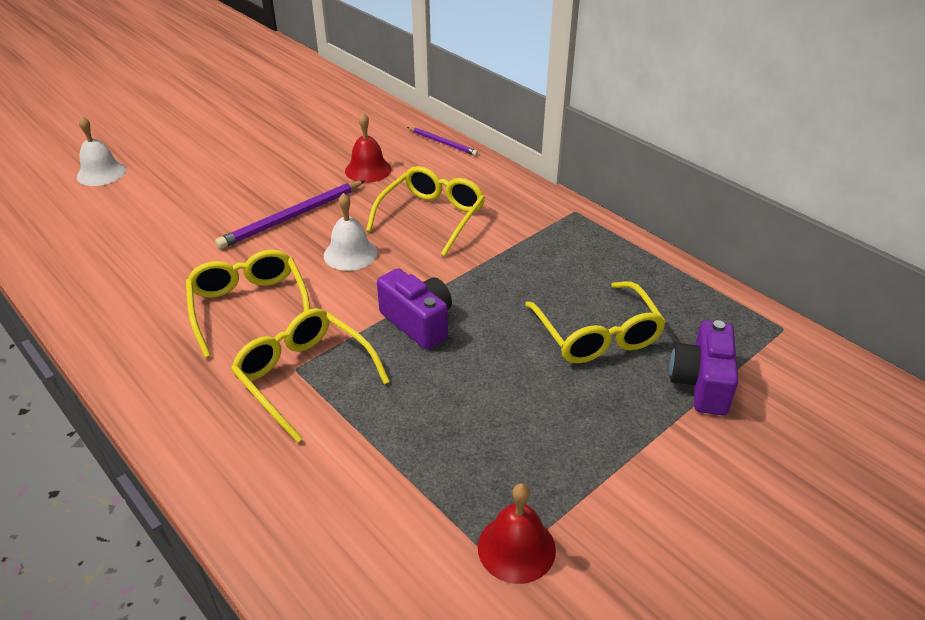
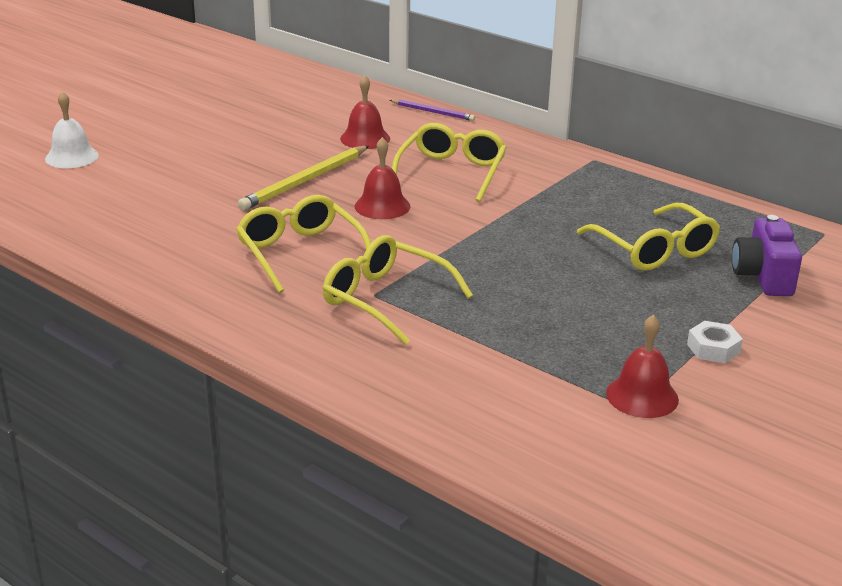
camera: 10 degrees left, 10 degrees down
purple pencil [215,180,365,249] -> yellow pencil [238,146,369,210]
white bell [324,193,377,271] -> red bell [355,137,410,219]
purple camera [377,268,452,349] -> none
none -> white nut [687,321,743,363]

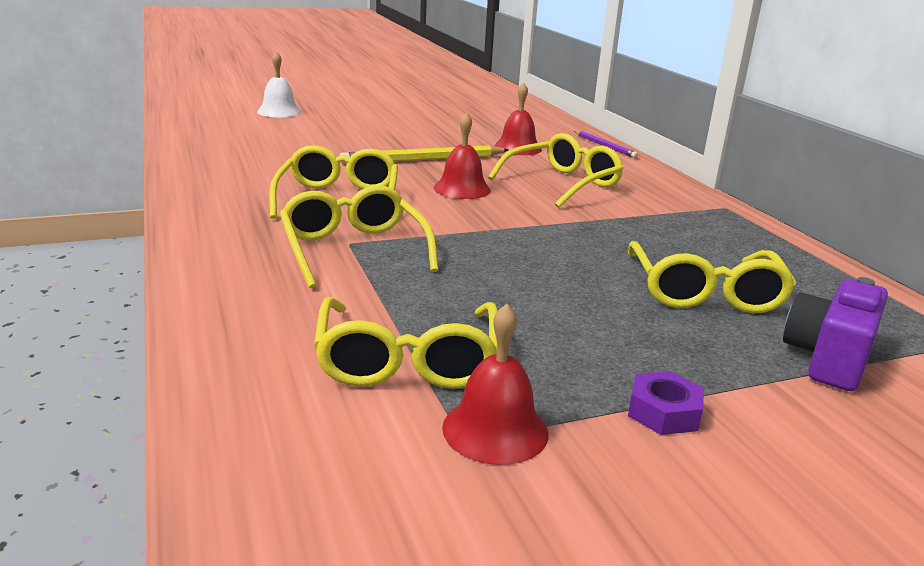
camera: 30 degrees right, 5 degrees down
white nut [687,321,743,363] -> purple nut [628,371,704,435]
none -> yellow glasses [314,297,498,389]

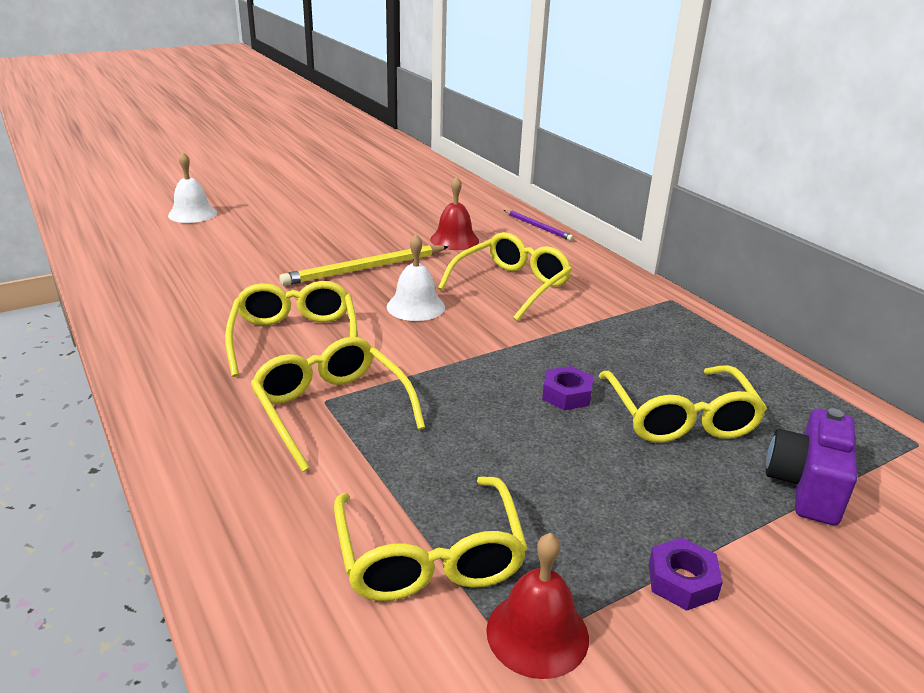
camera: 10 degrees left, 5 degrees up
red bell [434,112,491,199] -> white bell [387,234,445,321]
none -> purple nut [542,366,593,410]

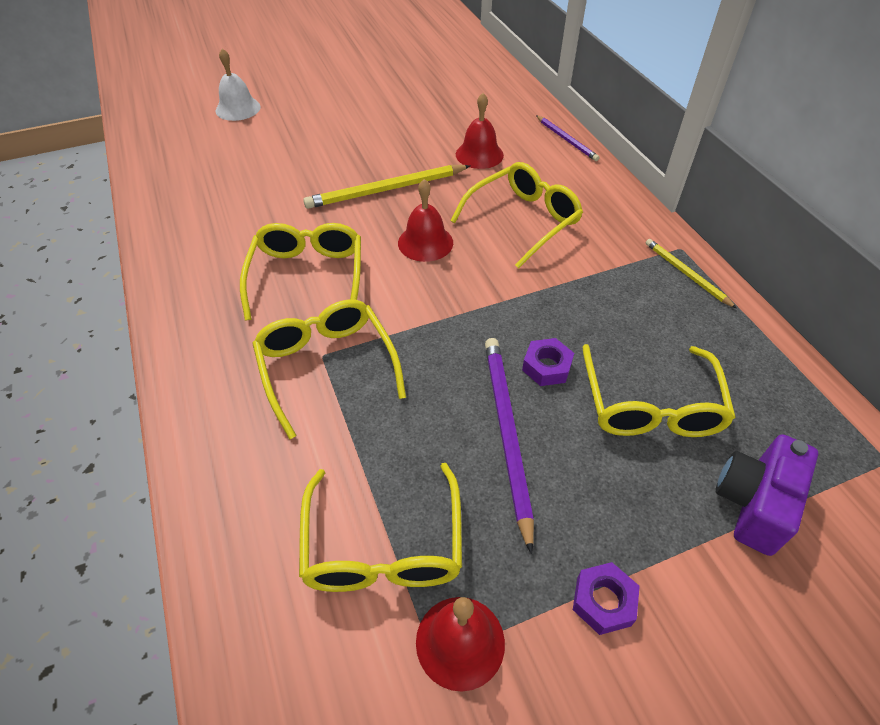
camera: 10 degrees right, 20 degrees up
white bell [387,234,445,321] -> red bell [398,179,453,262]
none -> purple pencil [485,338,534,554]
none -> yellow pencil [645,239,736,308]

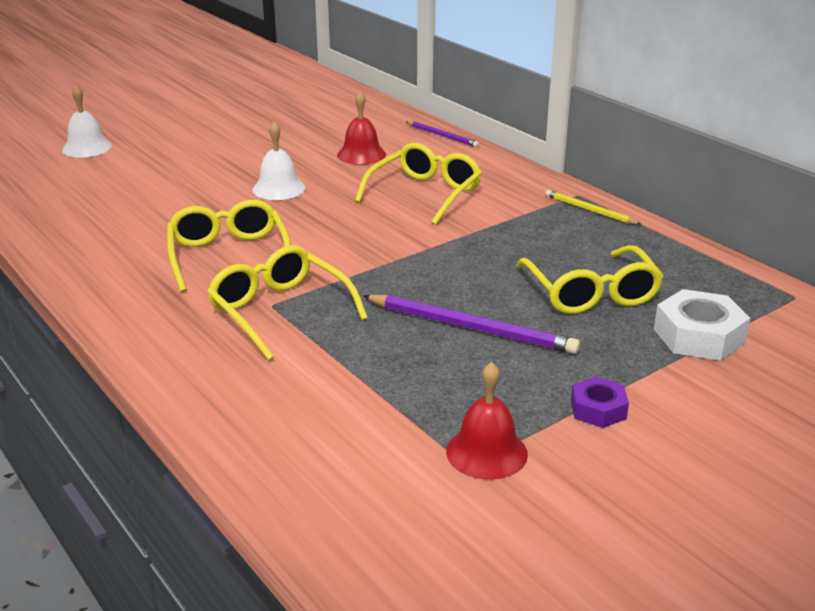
camera: 15 degrees left, 20 degrees down
yellow glasses [299,463,462,592] -> none
yellow pencil [303,165,470,209] -> white bell [252,121,306,200]
red bell [398,179,453,262] -> none
purple pencil [485,338,534,554] -> purple pencil turned 135 degrees clockwise [363,295,580,354]
purple nut [522,338,574,386] -> none
purple camera [716,434,818,556] -> white nut [654,289,750,361]

